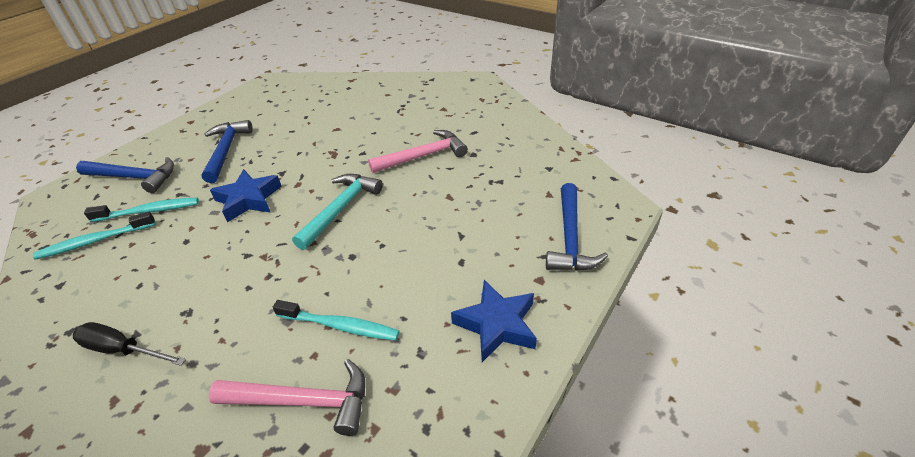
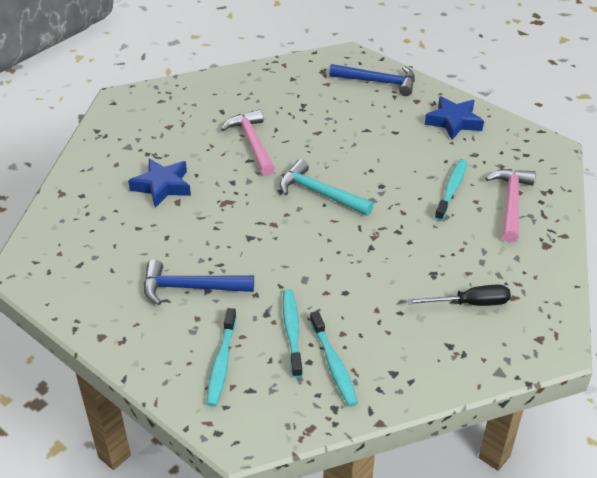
camera: 85 degrees left, 0 degrees up
black screwdriver [73,322,186,366] -> black screwdriver turned 120 degrees counterclockwise [407,285,511,306]
blue hammer [76,157,174,193] -> turquoise toothbrush [207,308,237,407]
blue star [210,169,282,222] -> blue star moved to [128,159,191,208]

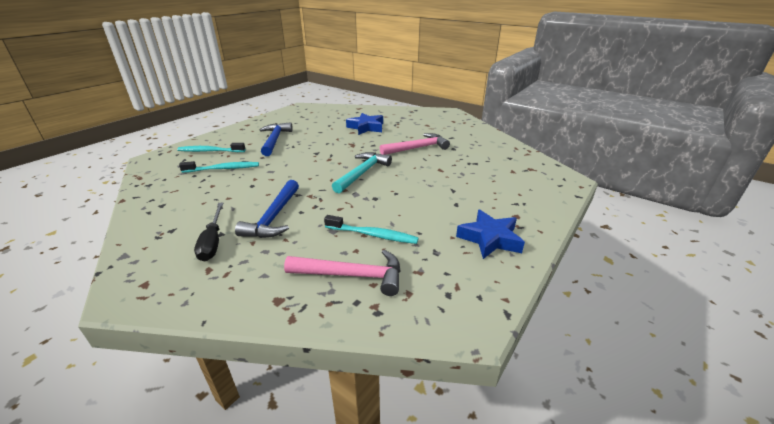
camera: 85 degrees right, 10 degrees down
turquoise toothbrush [310,311,358,407] -> none
blue hammer [329,64,415,96] -> blue hammer moved to [235,180,299,238]

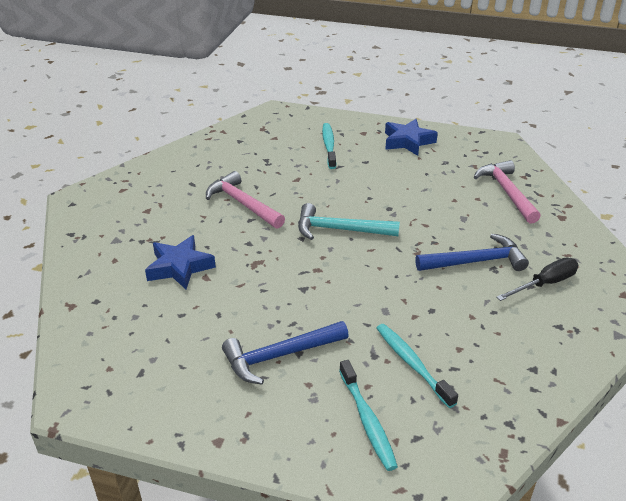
camera: 110 degrees left, 5 degrees up
turquoise toothbrush [324,215,419,244] -> turquoise toothbrush moved to [322,123,336,169]

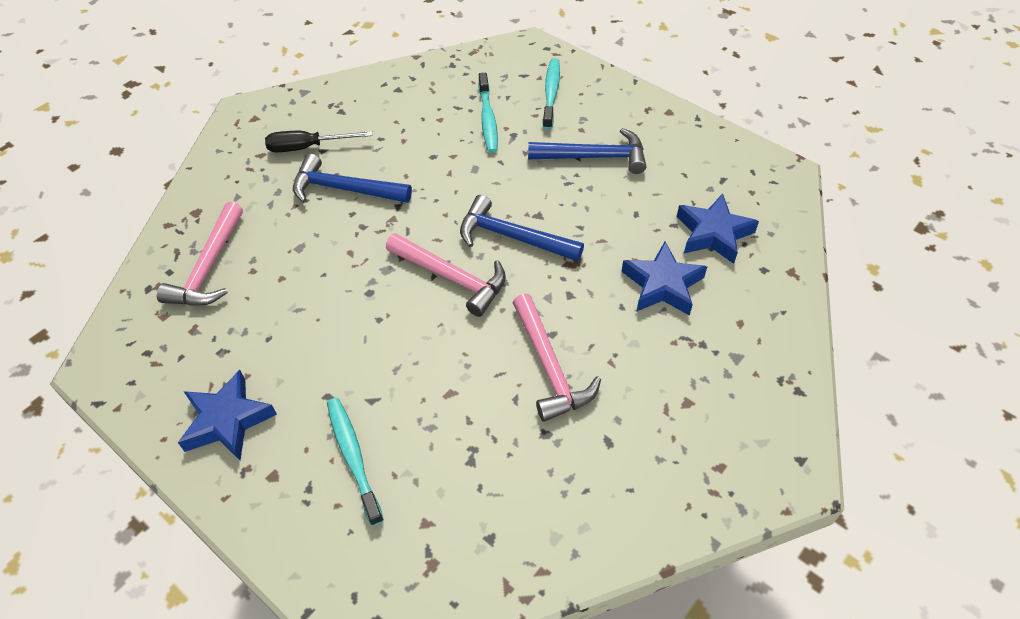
camera: 155 degrees left, 15 degrees up
turquoise hammer [298,203,400,240] -> pink hammer [386,233,506,317]
turquoise toothbrush [322,123,336,169] -> turquoise toothbrush turned 135 degrees clockwise [327,398,384,526]
none -> blue hammer [460,195,584,262]
none -> blue star [677,193,759,264]

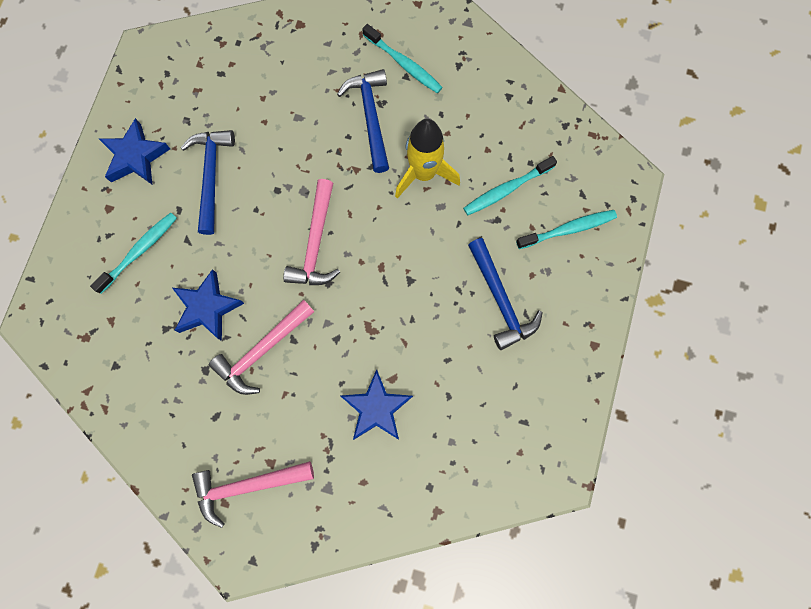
camera: 65 degrees right, 25 degrees up
pink hammer [156,202,243,306] -> pink hammer moved to [192,461,314,528]
black screwdriver [265,131,372,152] -> turquoise toothbrush [362,24,443,94]
blue hammer [460,195,584,262] -> blue hammer moved to [181,130,235,235]
blue star [677,193,759,264] -> blue star moved to [172,269,244,341]
none -> yellow rocket [395,119,460,198]

